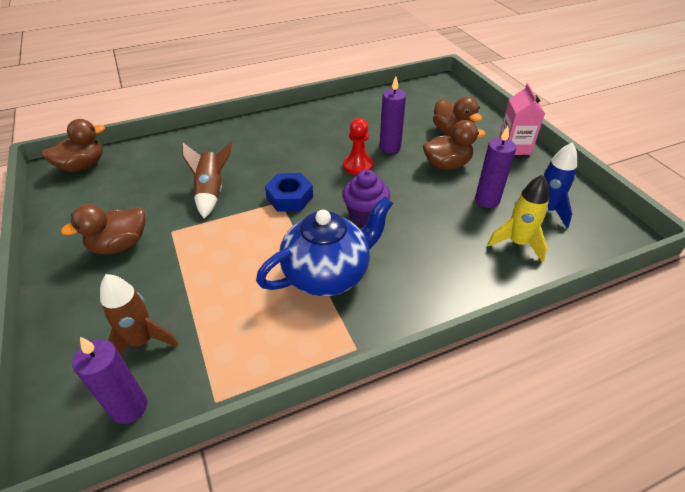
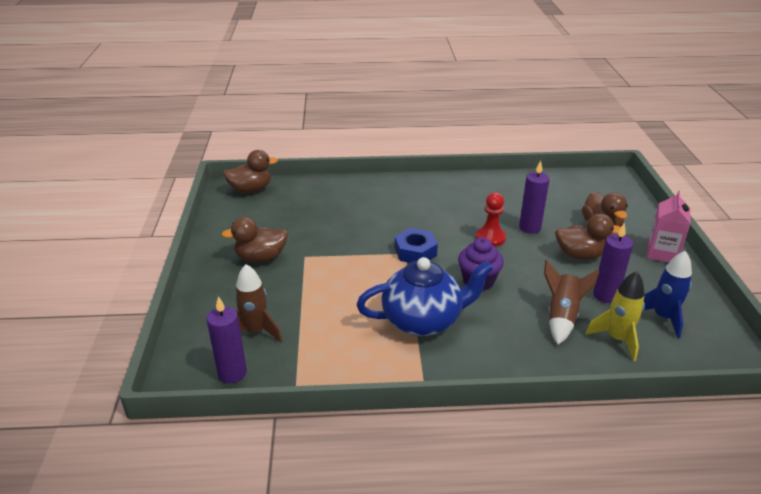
camera: 20 degrees right, 10 degrees down
brown rocket [182,142,233,218] -> brown rocket moved to [544,260,600,345]

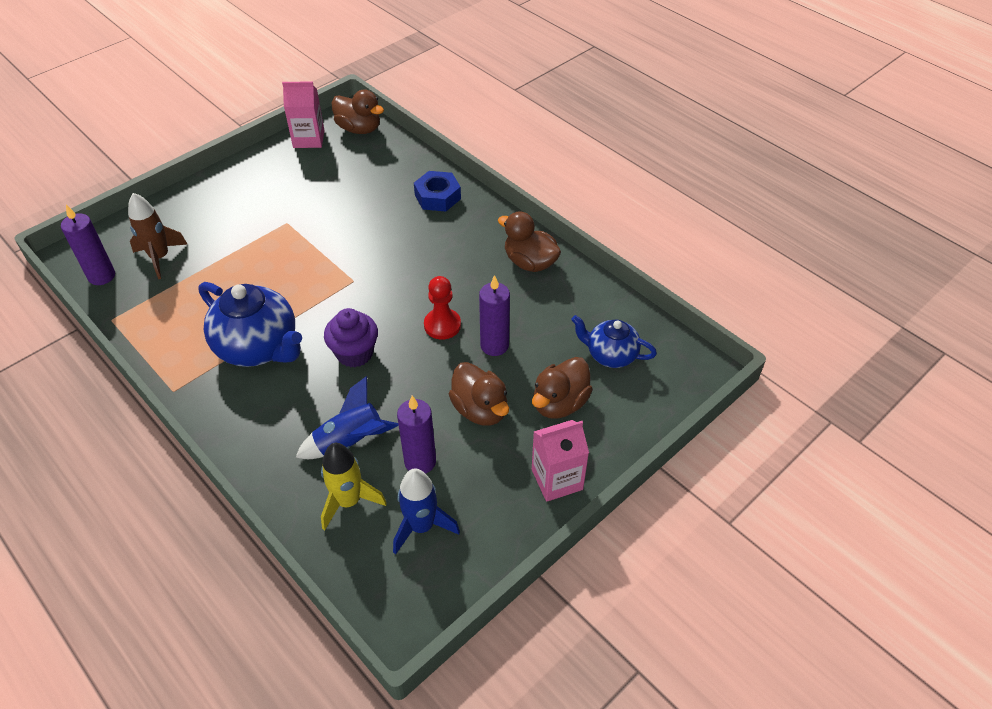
camera: 50 degrees right, 15 degrees up
brown duck [221,217,288,262] -> brown duck moved to [498,211,561,272]
blue nut [395,228,438,263] -> blue nut moved to [414,171,461,211]
brown rocket [544,260,600,345] -> blue rocket [295,376,399,459]
none -> pink carton [282,81,325,148]
none -> blue teapot [571,315,657,368]

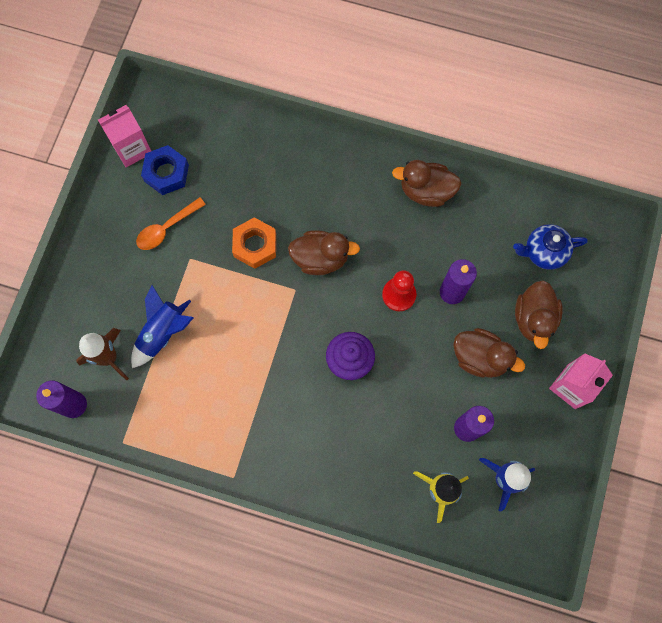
camera: 30 degrees left, 25 degrees up
blue teapot [198,282,302,367] -> none
blue rocket [295,376,399,459] -> blue rocket moved to [131,285,194,368]
brown duck [332,90,384,134] -> brown duck moved to [288,230,360,275]
blue nut [414,171,461,211] -> blue nut moved to [141,145,189,195]
none -> orange spoon [136,197,206,250]
none -> orange nut [232,217,276,269]

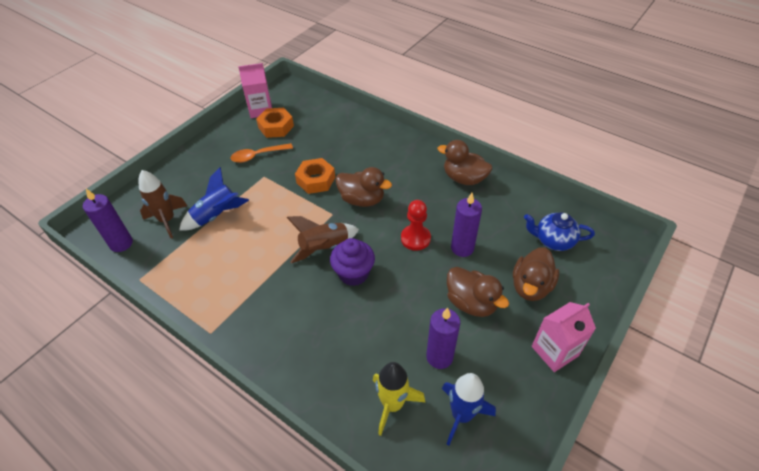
camera: 20 degrees right, 25 degrees down
blue nut [141,145,189,195] -> orange nut [256,108,294,138]
none -> brown rocket [286,216,359,263]

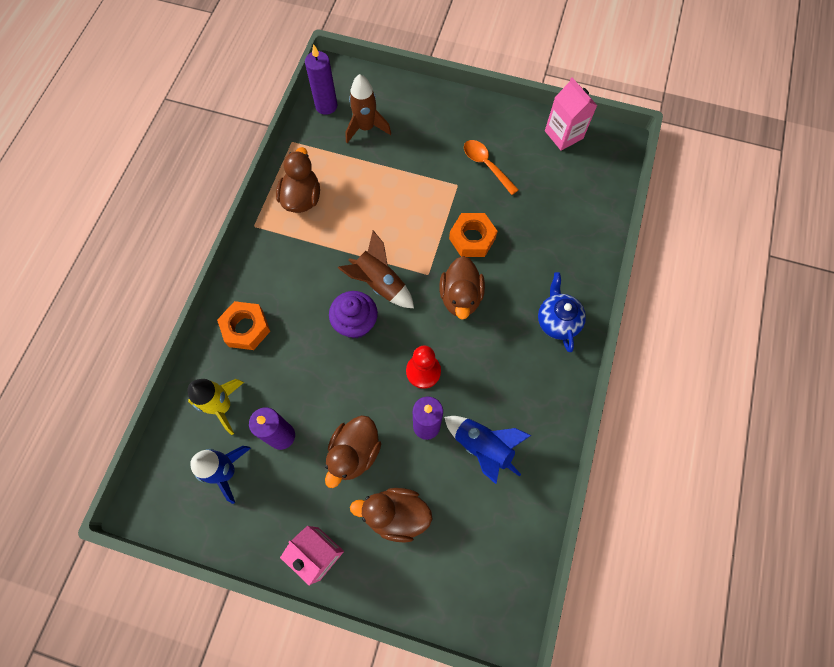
camera: 70 degrees right, 20 degrees up
blue rocket [179,167,249,230] -> blue rocket moved to [444,416,531,484]
orange nut [256,108,294,138] -> orange nut moved to [217,301,270,350]
brown duck [438,140,492,185] -> brown duck moved to [276,147,320,213]
blue teapot [524,212,595,251] -> blue teapot moved to [538,272,586,352]

